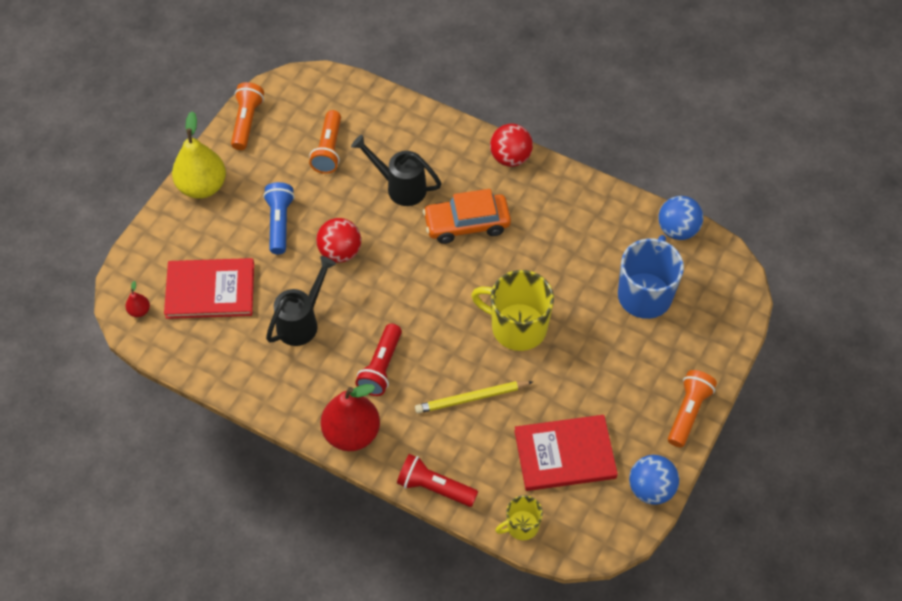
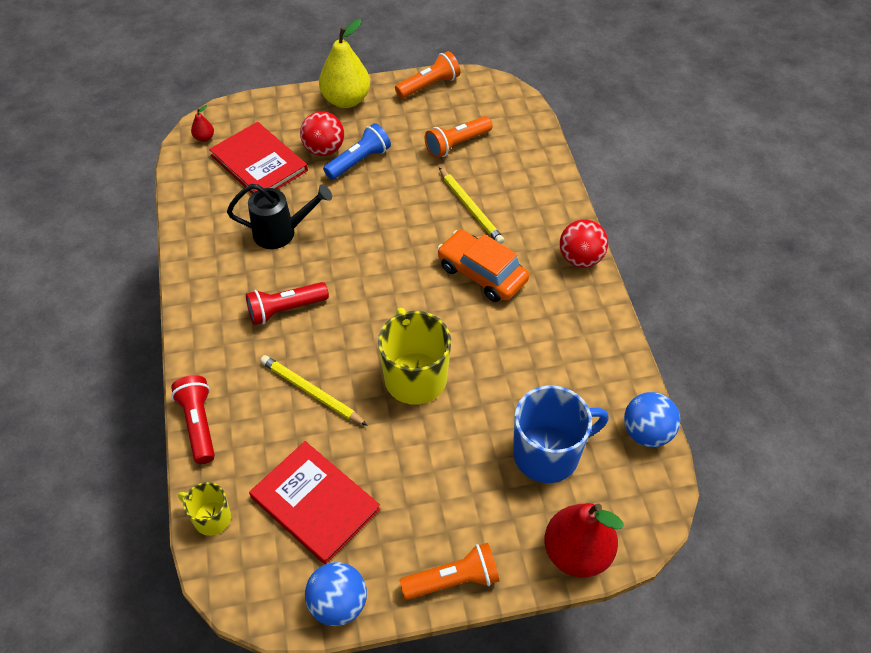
camera: 50 degrees right, 5 degrees down
red ball [316,218,361,263] -> red ball moved to [300,111,344,156]
red pear [321,384,380,451] -> red pear moved to [544,503,624,578]
black watering can [351,135,441,206] -> yellow pencil [439,168,504,244]

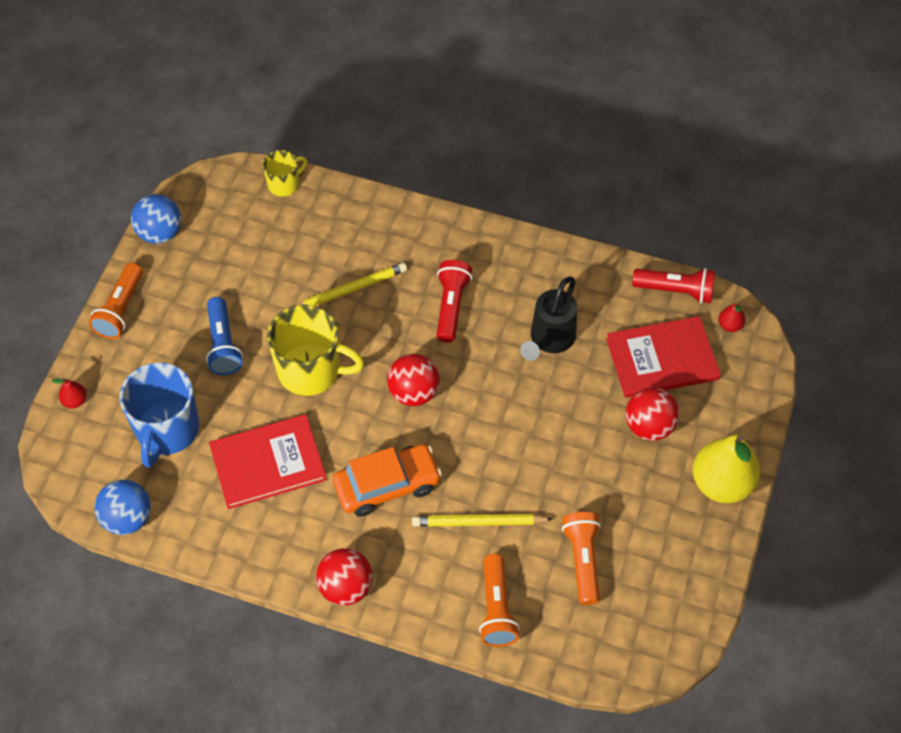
camera: 120 degrees right, 5 degrees up
red flashlight [171,375,215,464] -> red flashlight moved to [632,268,715,304]
red book [249,441,380,564] -> red book moved to [209,414,327,509]
blue flashlight [323,123,391,180] -> blue flashlight moved to [206,297,243,375]
orange flashlight [395,51,460,99] -> orange flashlight moved to [479,554,520,647]
red pear [544,503,624,578] -> red pear [52,378,87,408], size x0.43
none -> red ball [387,354,440,406]

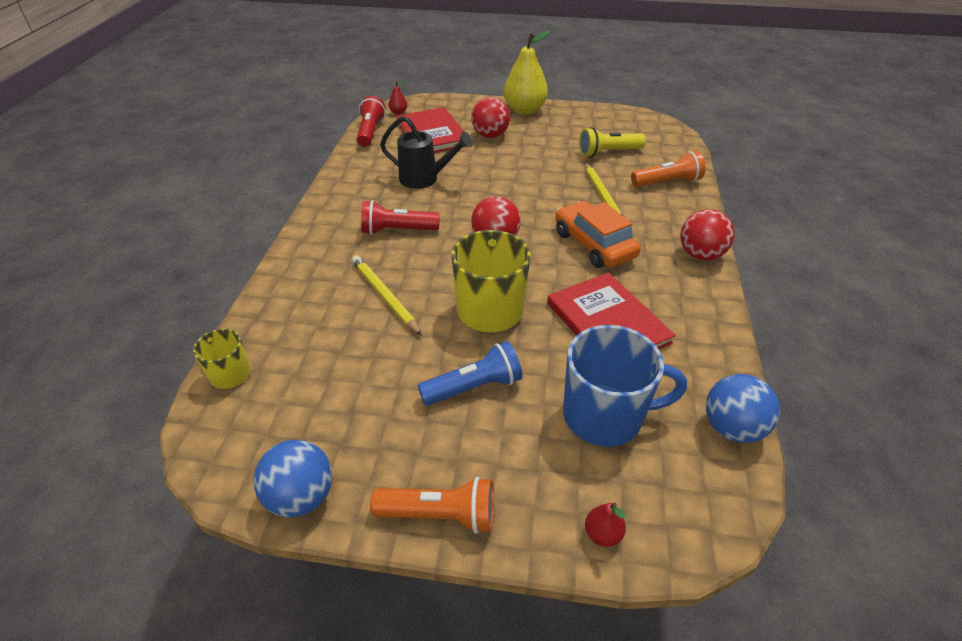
camera: 100 degrees left, 15 degrees down
orange flashlight [562,512,601,605] -> yellow flashlight [579,127,646,157]

